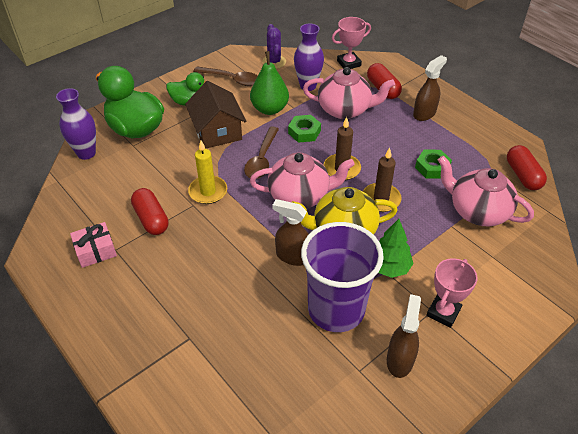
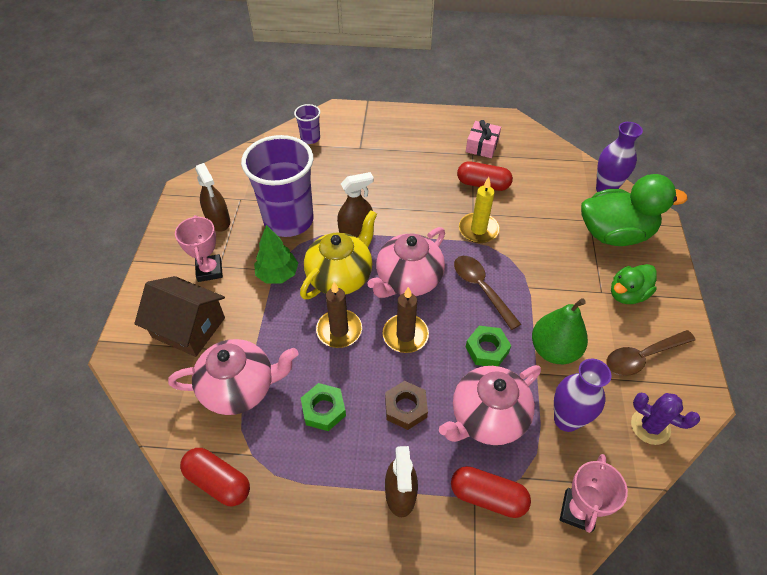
camera: 135 degrees right, 5 degrees up
brown house [185,81,246,149] -> brown house moved to [134,276,225,357]
none -> purple cup [294,104,320,144]
none -> brown nut [385,381,428,430]

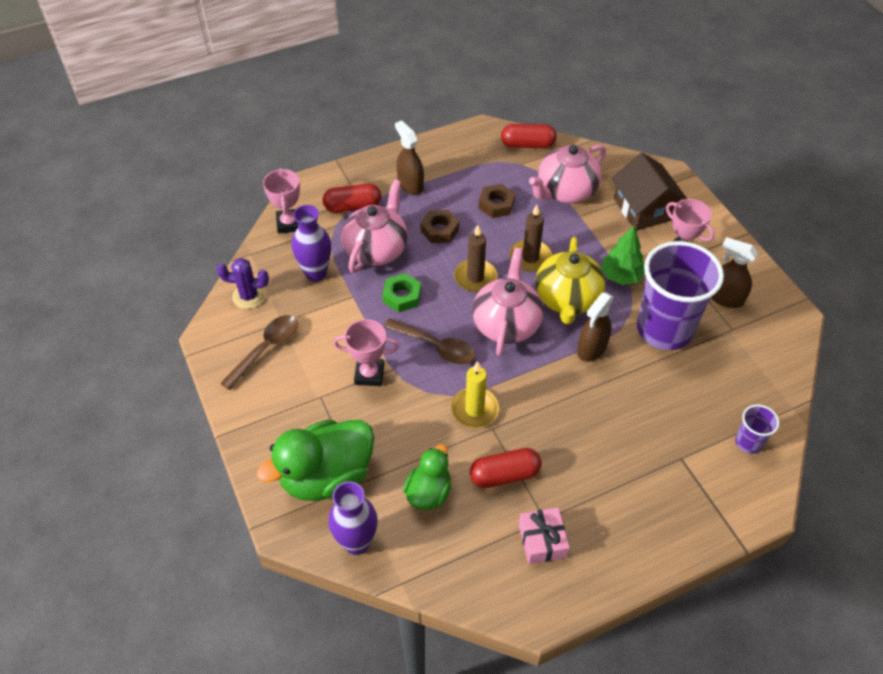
camera: 150 degrees right, 0 degrees up
brown house [134,276,225,357] -> brown house turned 75 degrees clockwise [612,153,687,231]
green nut [301,383,346,431] -> brown nut [479,184,515,218]
green pear [532,298,588,364] -> none
green duck [611,264,657,304] -> green duck moved to [403,444,451,510]
none -> pink trophy [334,319,399,386]

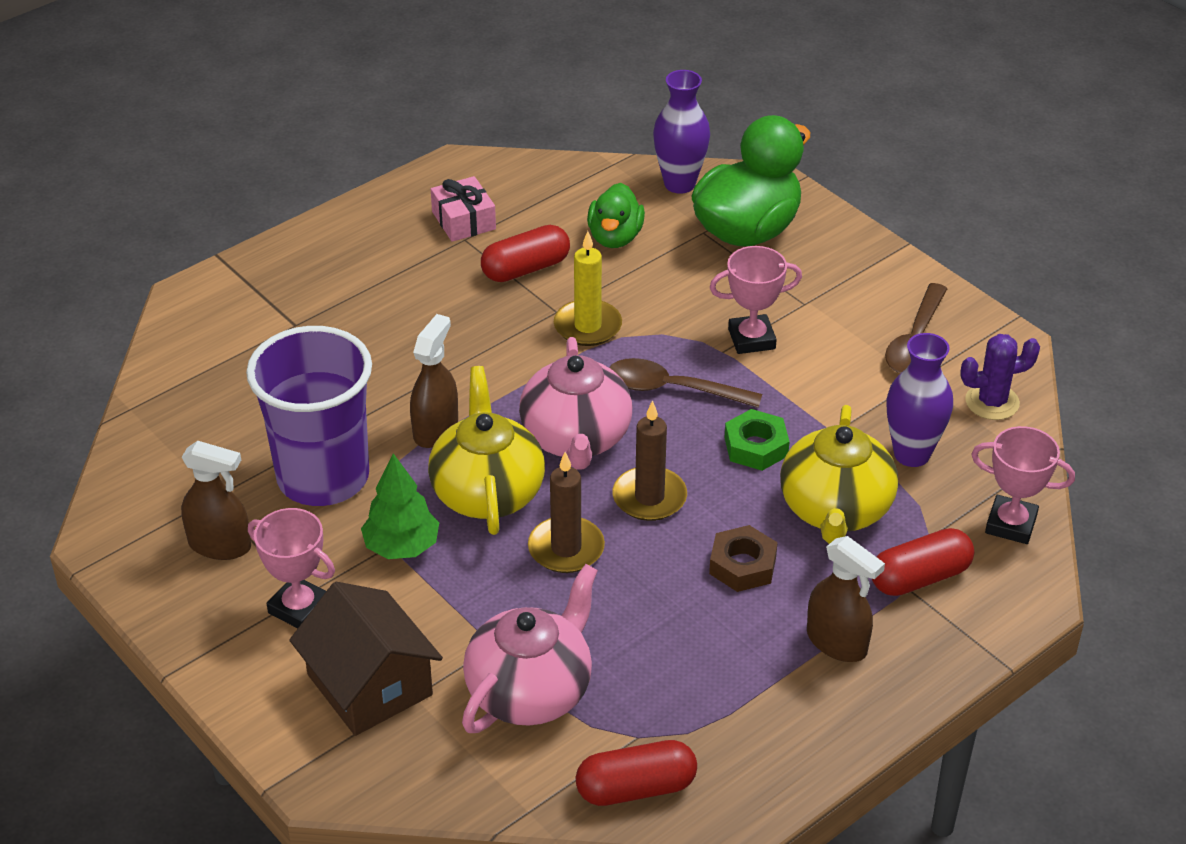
camera: 165 degrees right, 10 degrees down
pink trophy [263,168,300,233] -> pink trophy turned 45 degrees counterclockwise [971,426,1075,544]
pink teapot [341,179,408,273] -> yellow teapot [780,405,898,544]
brown nut [479,184,515,218] -> none
purple cup [735,404,779,454] -> none

